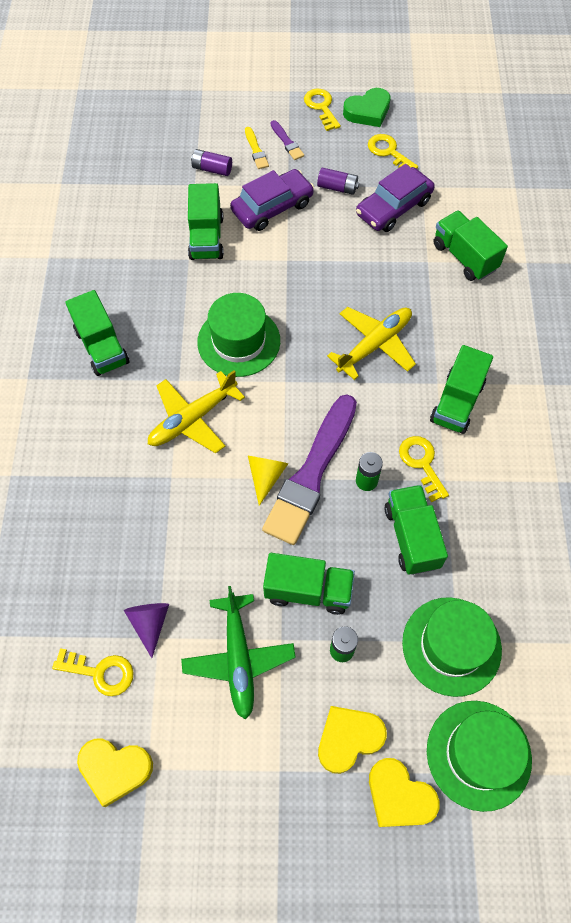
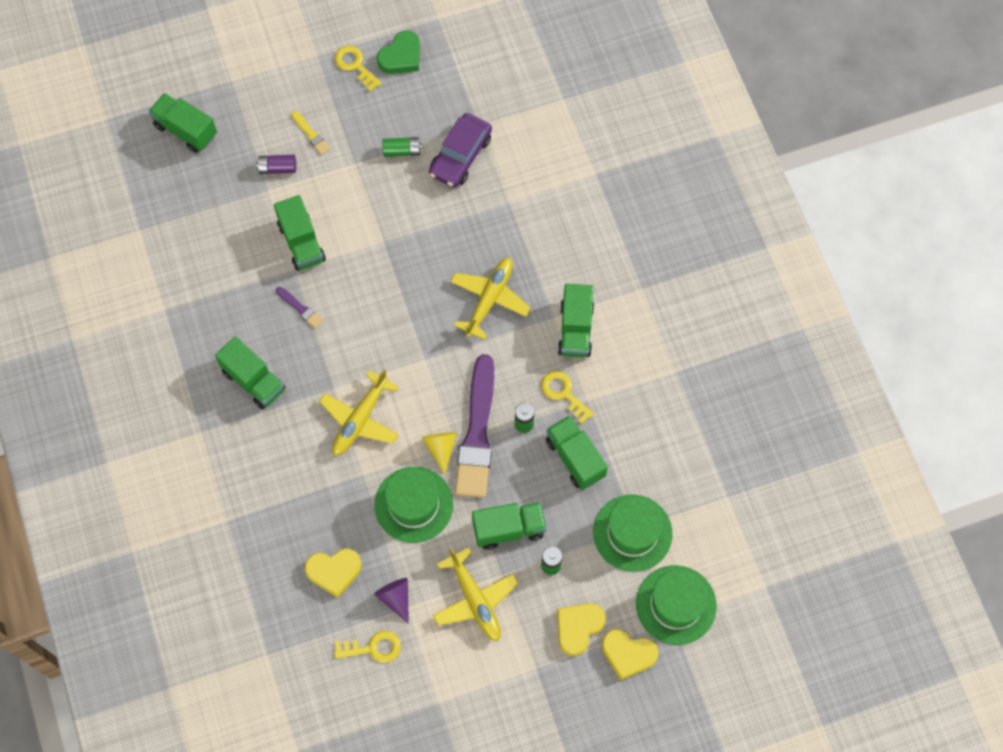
camera: 20 degrees left, 5 degrees up
yellow heart [77,738,153,807] -> yellow heart moved to [305,549,362,598]
green plane [181,586,296,720] -> yellow plane [433,547,518,641]
green hat [197,293,280,377] -> green hat moved to [374,467,453,543]
purple car [230,169,314,231] -> none
purple brush [271,120,304,160] -> purple brush moved to [276,287,323,328]
purple battery [317,168,359,195] -> green battery [382,137,422,157]
yellow key [368,134,418,169] -> none
green truck [433,210,508,281] -> green truck moved to [148,93,217,153]

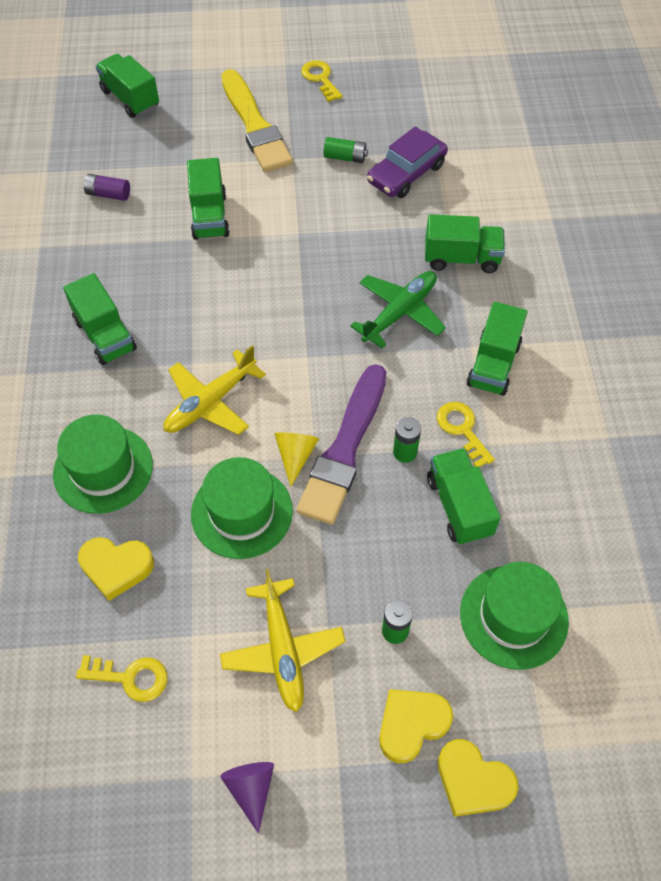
camera: 15 degrees right, 10 degrees down
purple battery [256,155,296,174] -> purple battery moved to [83,174,130,201]
purple brush [276,287,323,328] -> none
yellow brush [291,111,330,155] -> yellow brush [221,69,293,172], size x2.46
purple cone [374,578,409,624] -> purple cone moved to [220,762,274,834]
green heart [377,30,420,74] -> none
yellow plane [450,258,531,340] -> green plane [350,271,446,348]
green truck [472,502,547,550] -> green truck moved to [425,214,505,273]
green hat [636,565,717,645] -> green hat moved to [53,415,153,514]

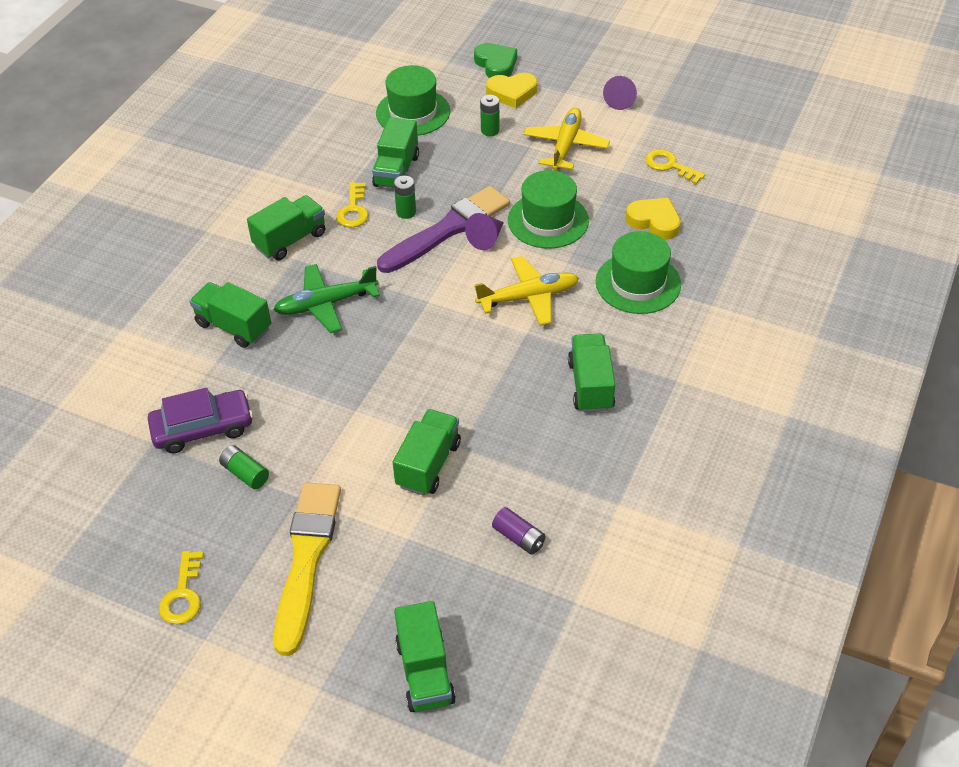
camera: 150 degrees left, 10 degrees down
yellow cone [274,433,319,487] -> purple cone [465,213,504,250]
yellow heart [438,739,519,817] -> green heart [474,43,517,78]

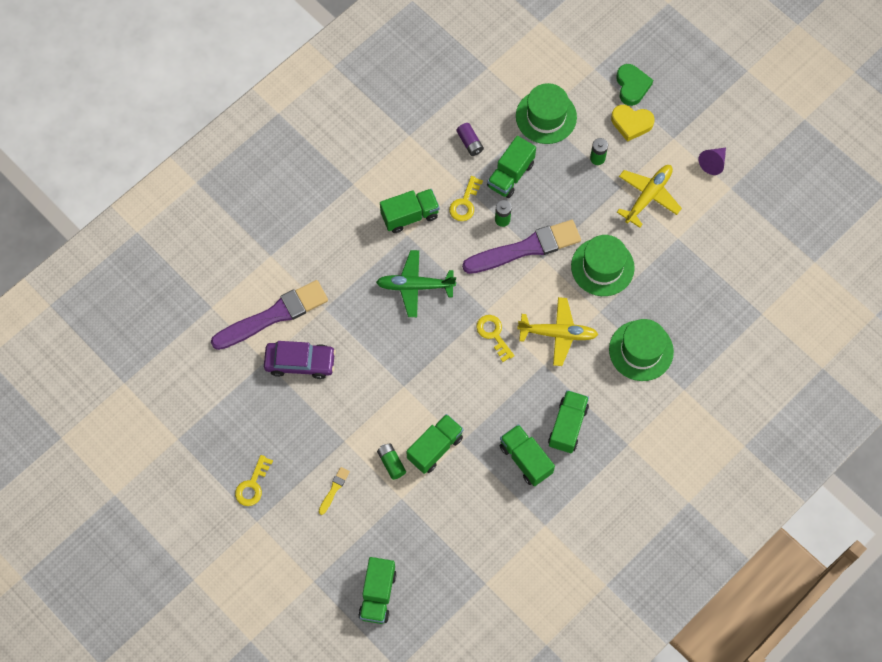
camera: 20 degrees right, 20 degrees up
green truck [190,282,272,348] -> green truck moved to [500,424,555,486]
green battery [219,445,269,489] -> green battery moved to [377,443,406,480]
yellow brush [274,482,341,656] -> yellow brush [319,467,350,515], size x0.41
purple cone [465,213,504,250] -> none
purple battery [492,507,545,555] -> purple battery moved to [456,123,484,156]
yellow heart [626,198,681,240] -> none
yellow key [645,149,705,184] -> yellow key moved to [476,315,515,362]
none -> purple brush [211,280,328,350]

